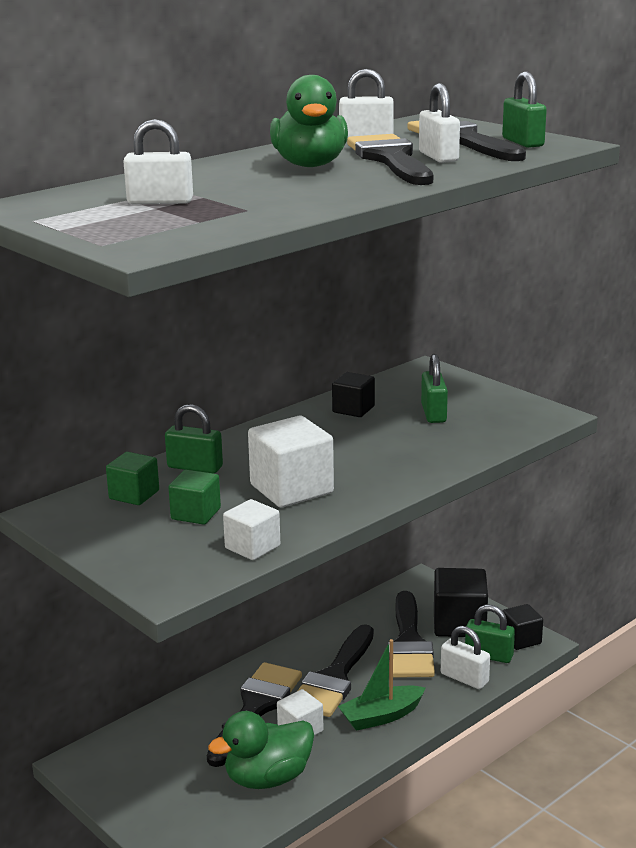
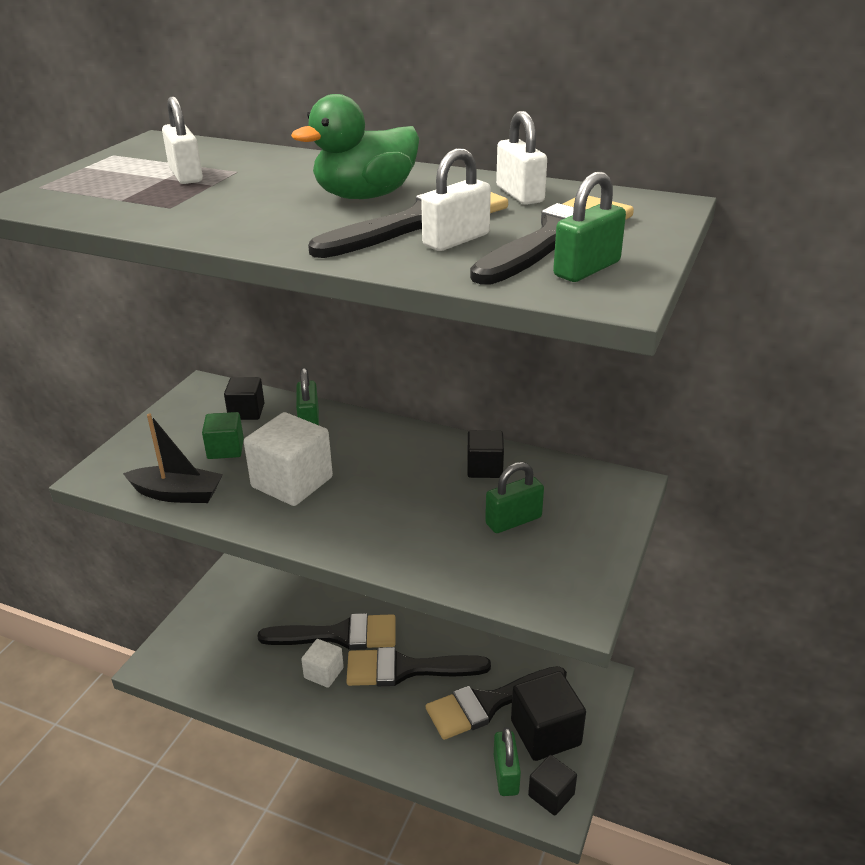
camera: 65 degrees right, 10 degrees up
green cube [106,452,159,505] -> black cube [224,377,265,420]
green duck [208,711,314,789] -> none
white cube [223,499,280,560] -> black boat [123,414,223,503]
green boat [338,639,426,731] -> none
white padlock [441,626,490,689] -> none

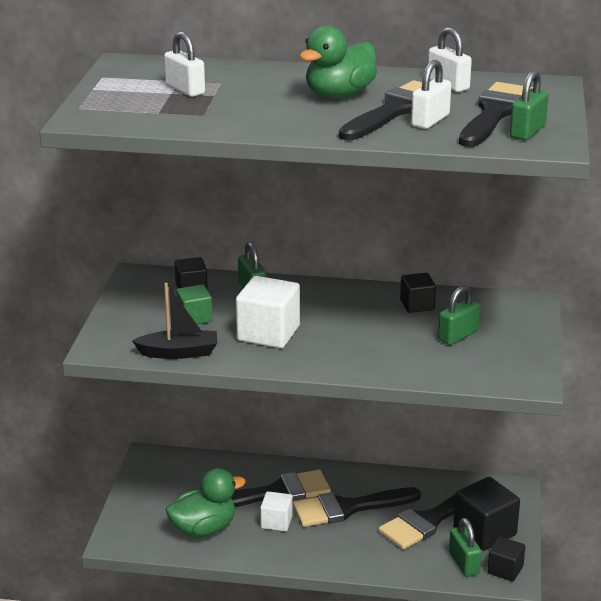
camera: 15 degrees left, 5 degrees down
none -> green duck [165,468,246,537]

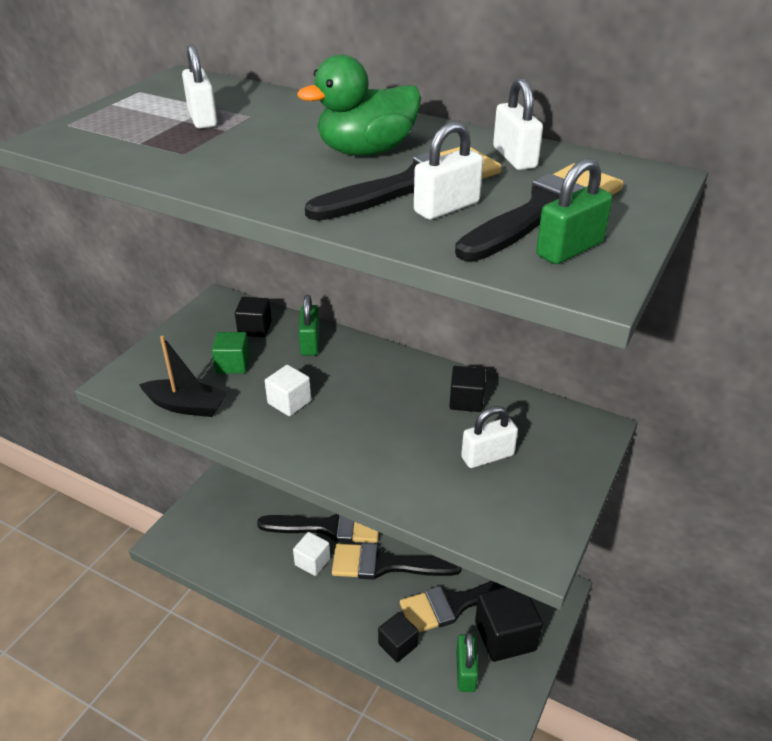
camera: 20 degrees right, 10 degrees up
green duck [165,468,246,537] -> none
white cube [236,276,300,348] -> white cube [265,365,311,416], size x0.59
green padlock [438,285,480,345] -> white padlock [461,406,518,468]
black cube [487,536,525,582] -> black cube moved to [378,612,419,662]

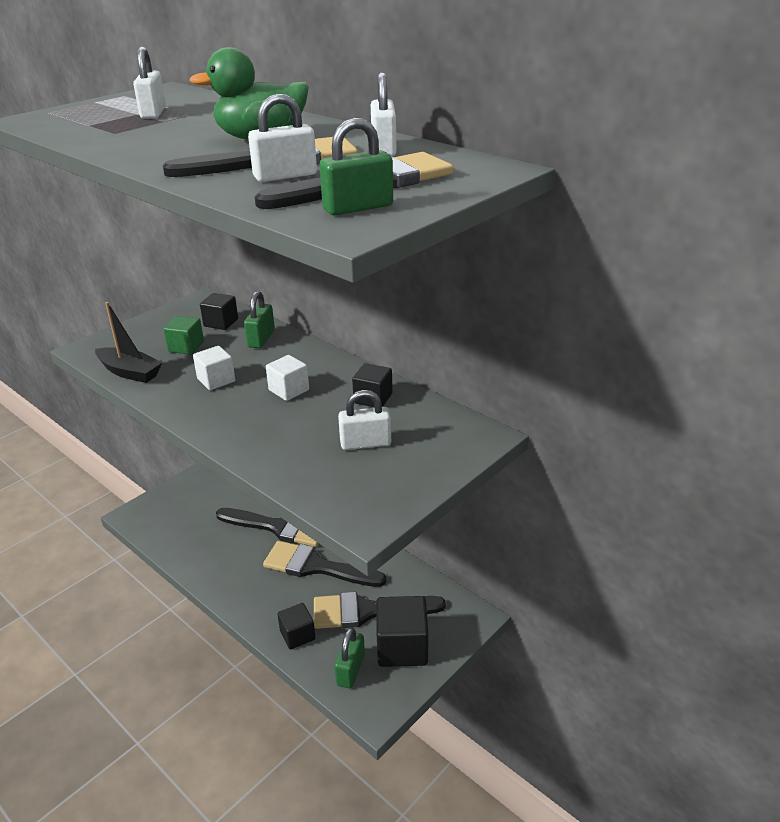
camera: 15 degrees right, 5 degrees down
white cube [293,532,330,576] -> white cube moved to [266,355,309,401]

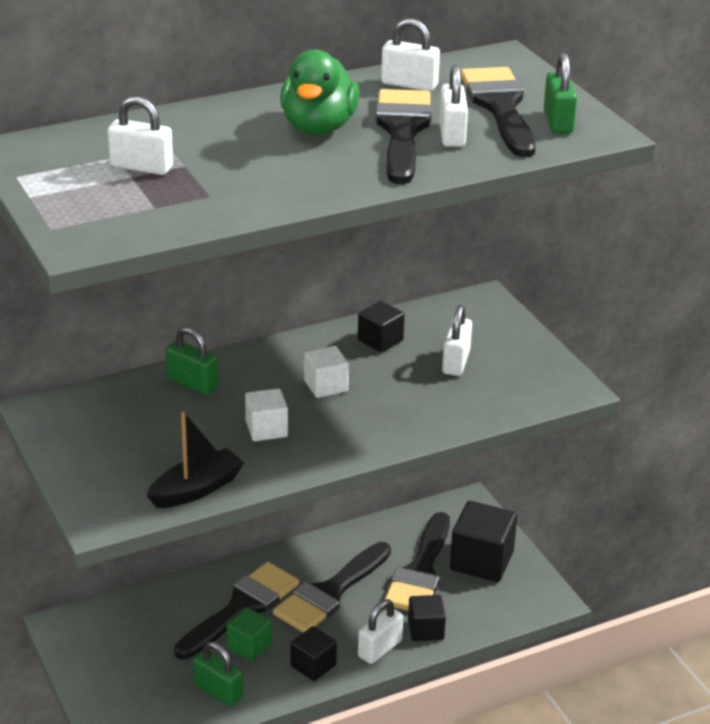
camera: 70 degrees left, 0 degrees up
green cube [163,316,204,355] -> green cube moved to [226,607,272,661]
black cube [200,293,238,330] -> black cube moved to [291,626,337,681]
green padlock [334,627,365,688] -> green padlock moved to [193,642,243,706]
none -> white padlock [358,599,403,664]

